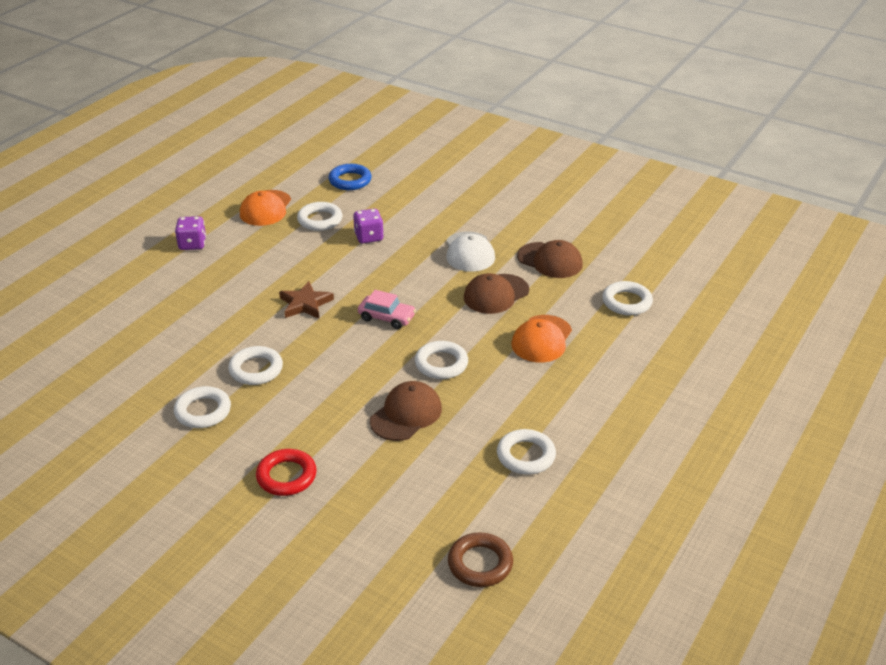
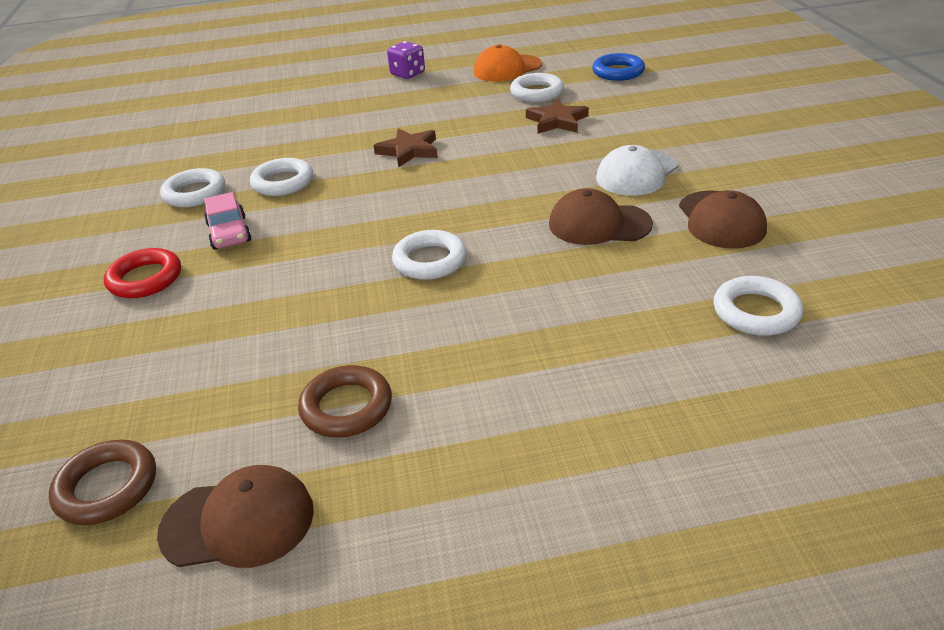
camera: 50 degrees right, 0 degrees up
purple dice [353,209,384,243] -> brown star [526,99,589,134]
pink car [358,290,416,329] -> pink car moved to [204,192,252,250]
brown cap [370,381,442,441] -> brown cap moved to [157,465,314,568]
white ring [497,429,556,475] -> brown ring [298,365,392,438]
orange cap [512,315,572,363] -> none

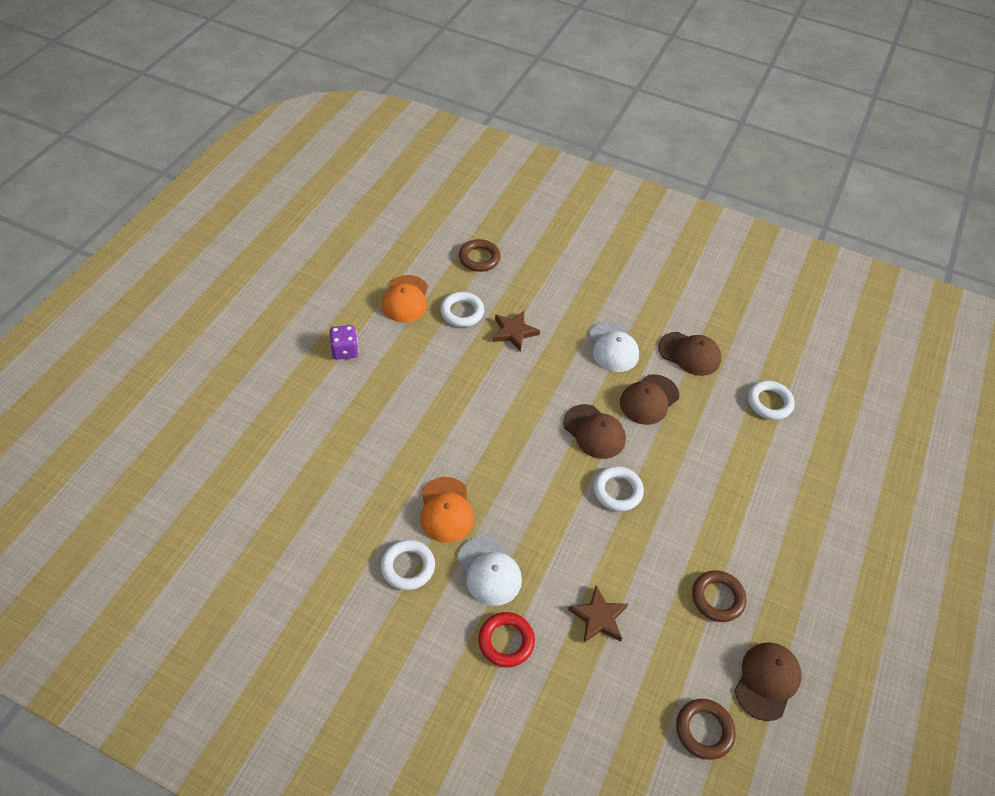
camera: 60 degrees left, 15 degrees up
pink car [204,192,252,250] -> white cap [457,536,522,606]
white ring [250,158,313,196] -> orange cap [420,477,474,543]
brown star [373,128,438,167] -> brown star moved to [568,586,628,643]
blue ring [592,53,645,81] -> brown ring [459,239,501,272]
none -> brown cap [563,404,626,459]

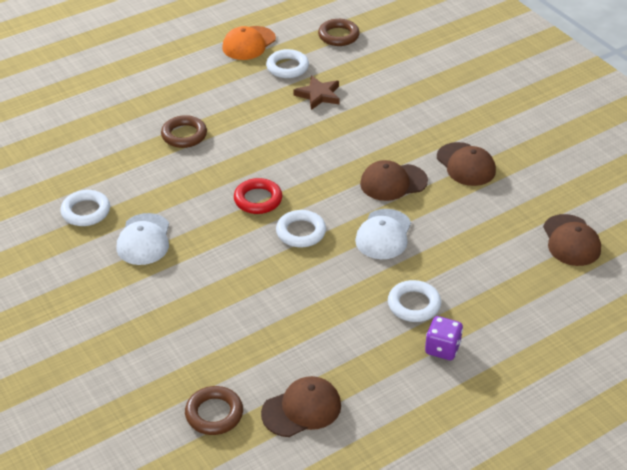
camera: 35 degrees right, 10 degrees down
purple dice [329,325,359,360] -> purple dice moved to [425,316,463,360]
orange cap [420,477,474,543] -> none
red ring [478,612,535,667] -> red ring moved to [234,178,282,214]
brown cap [563,404,626,459] -> brown cap moved to [543,214,601,266]
brown star [568,586,628,643] -> none
white cap [589,321,639,372] -> white cap moved to [355,209,411,259]
brown ring [692,570,746,622] -> brown ring moved to [161,115,207,148]
white ring [748,380,795,420] -> white ring moved to [388,280,441,322]

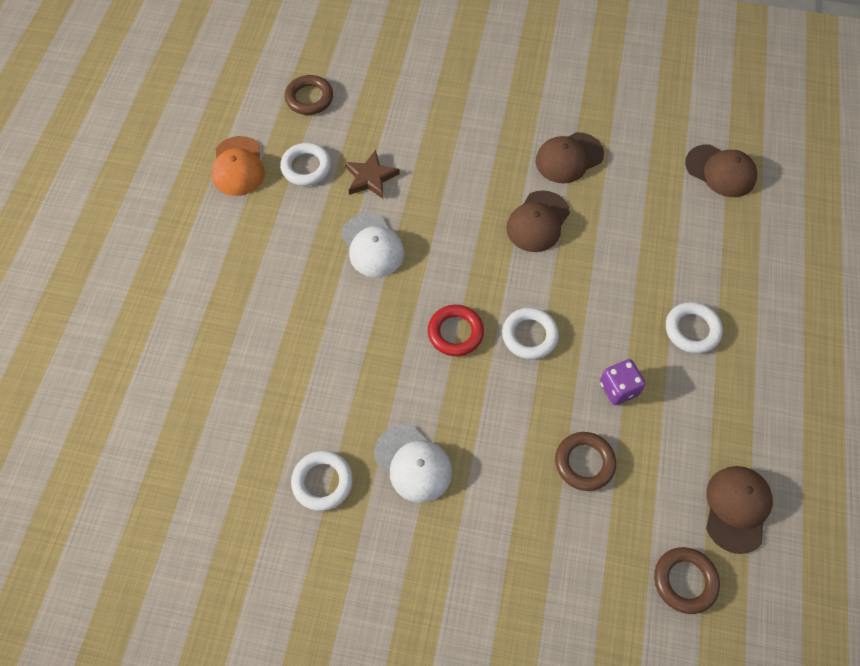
camera: 45 degrees left, 20 degrees up
brown ring [161,115,207,148] -> brown ring moved to [555,432,616,491]
white cap [355,209,411,259] -> white cap moved to [341,213,404,277]
purple dice [425,316,463,360] -> purple dice moved to [600,359,646,405]
brown cap [437,142,496,186] -> brown cap turned 135 degrees clockwise [535,132,604,183]

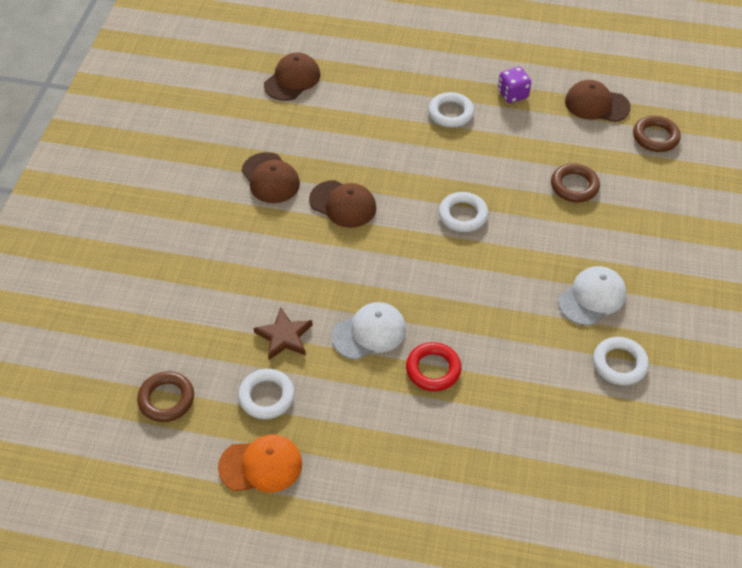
camera: 90 degrees left, 10 degrees down
red ring [428,305,484,356] -> red ring moved to [406,342,461,391]
purple dice [600,359,646,405] -> purple dice moved to [498,67,531,103]

